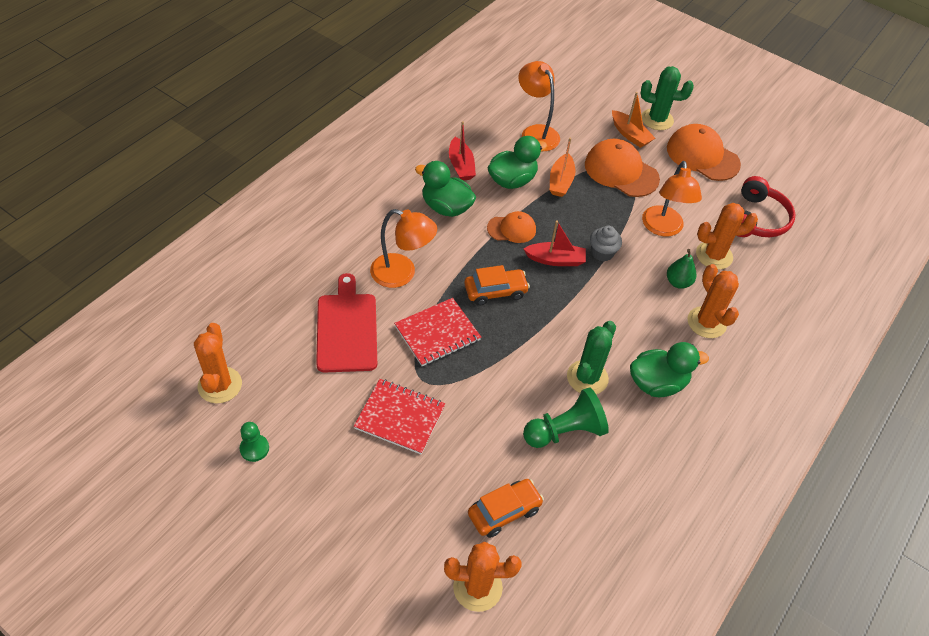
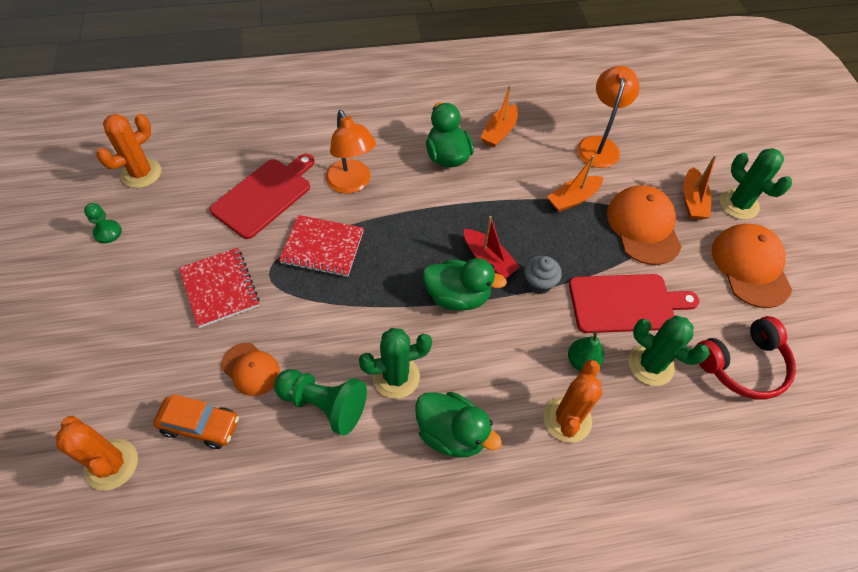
camera: 45 degrees right, 5 degrees up
red boat [449,121,476,180] -> orange boat [481,85,518,148]
orange car [464,265,530,306] -> none
orange cap [487,211,536,243] -> orange cap moved to [221,343,280,396]
green duck [488,136,547,189] -> green duck moved to [422,258,507,310]
orange lamp [642,161,702,236] -> red cutting board [569,274,699,333]
orange cactus [696,203,758,270] -> green cactus [628,315,710,386]

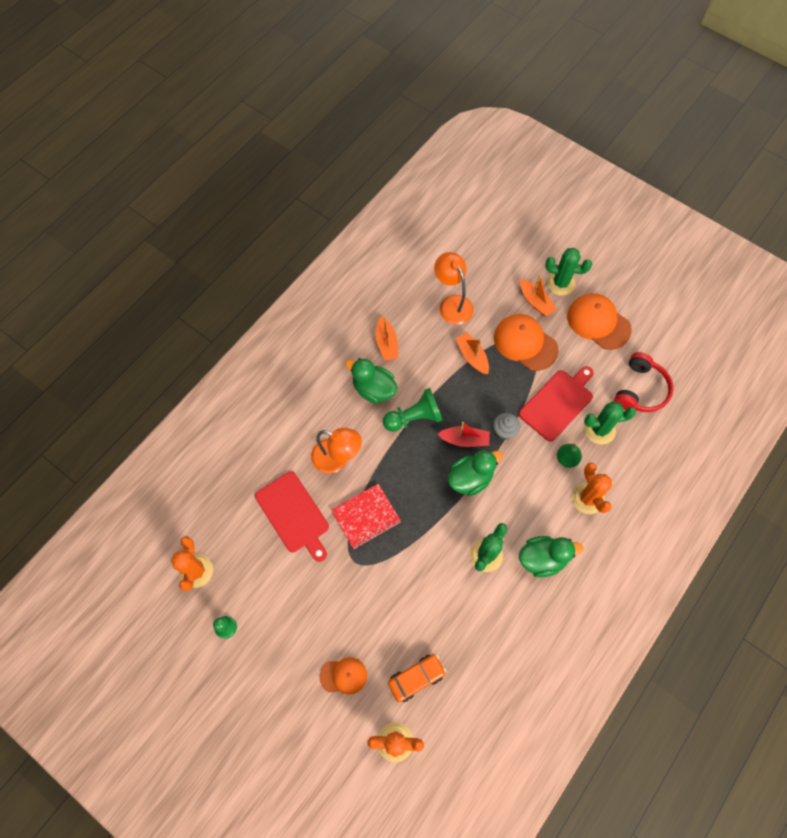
camera: 40 degrees left, 10 degrees up
red notebook [179,248,260,328] -> none
red cutting board [210,154,315,239] -> red cutting board turned 150 degrees clockwise [255,472,329,562]
orange cap [221,343,280,396] -> orange cap moved to [319,657,367,694]
green pawn [274,369,367,436] -> green pawn moved to [383,388,443,432]
orange boat [547,155,603,212] -> orange boat turned 135 degrees clockwise [455,332,489,374]

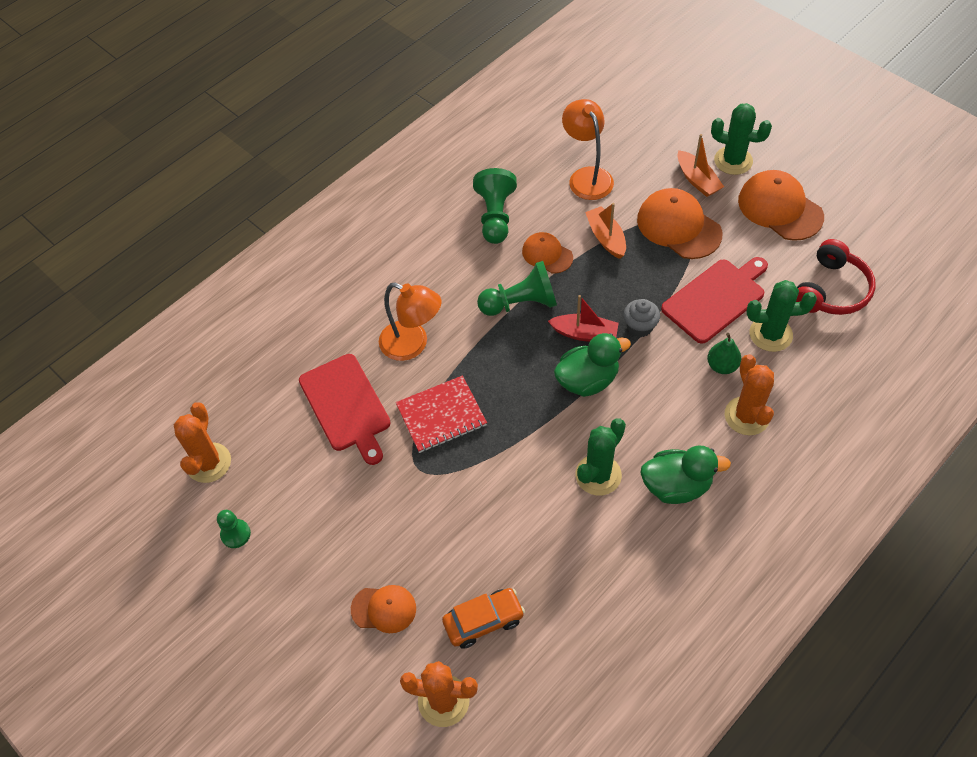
camera: 10 degrees right, 10 degrees down
green duck [345,358,398,404] -> none
orange boat [376,316,398,361] -> green pawn [473,168,517,244]
none -> orange cap [522,232,573,273]

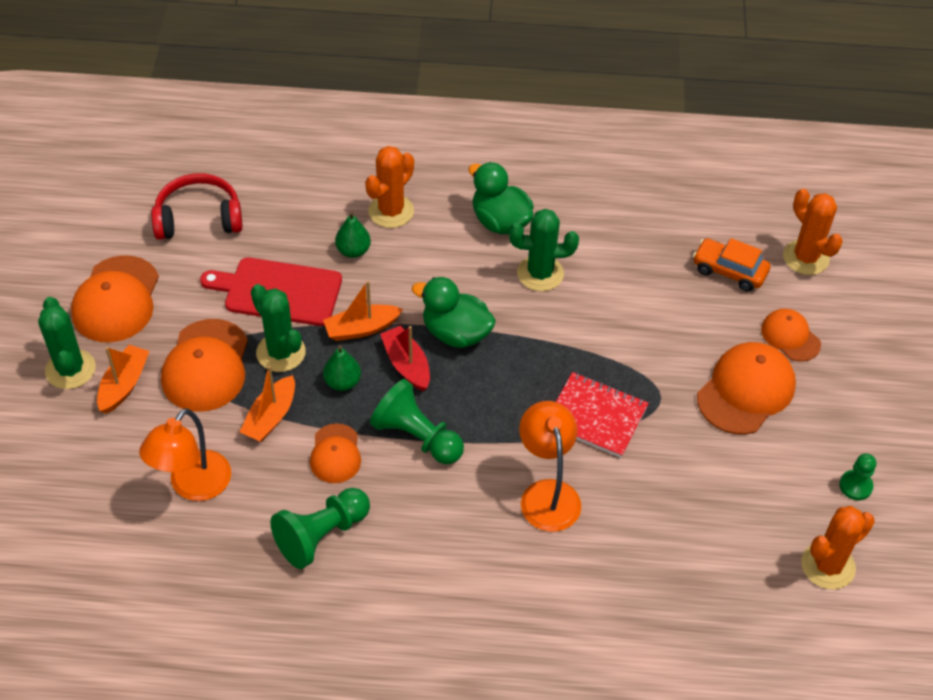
camera: 135 degrees left, 5 degrees down
red cutting board [299,354,391,465] -> none
grey cupcake [623,299,660,337] -> orange boat [323,281,403,341]
green cactus [746,280,817,352] -> green cactus moved to [251,284,306,372]
none -> green pear [323,345,361,391]
none -> orange cap [697,342,796,435]

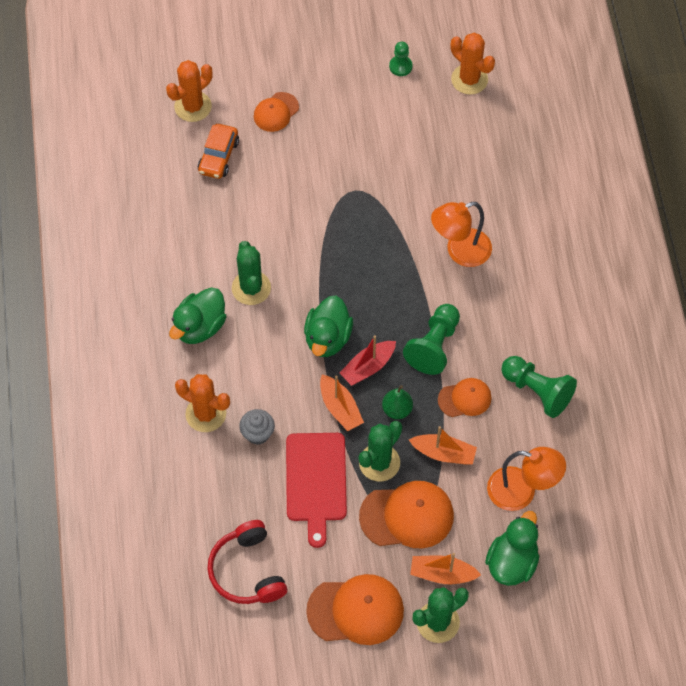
camera: 100 degrees left, 10 degrees up
green pear [335,211,371,258] -> grey cupcake [239,409,275,445]
red notebook [556,372,649,458] -> none
orange cap [697,342,796,435] -> none
none -> green duck [485,511,539,586]

